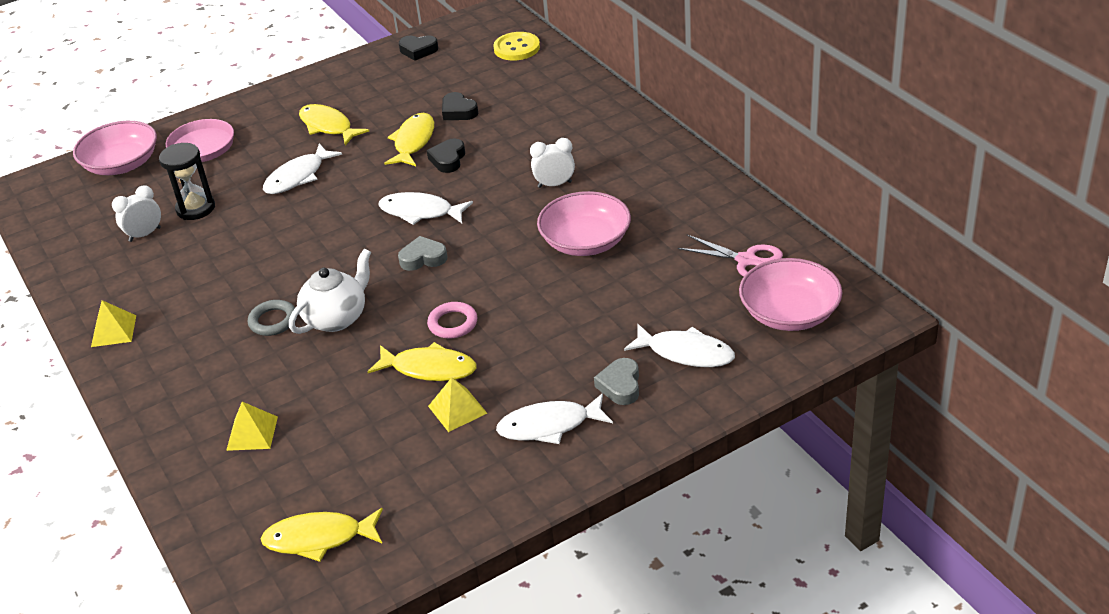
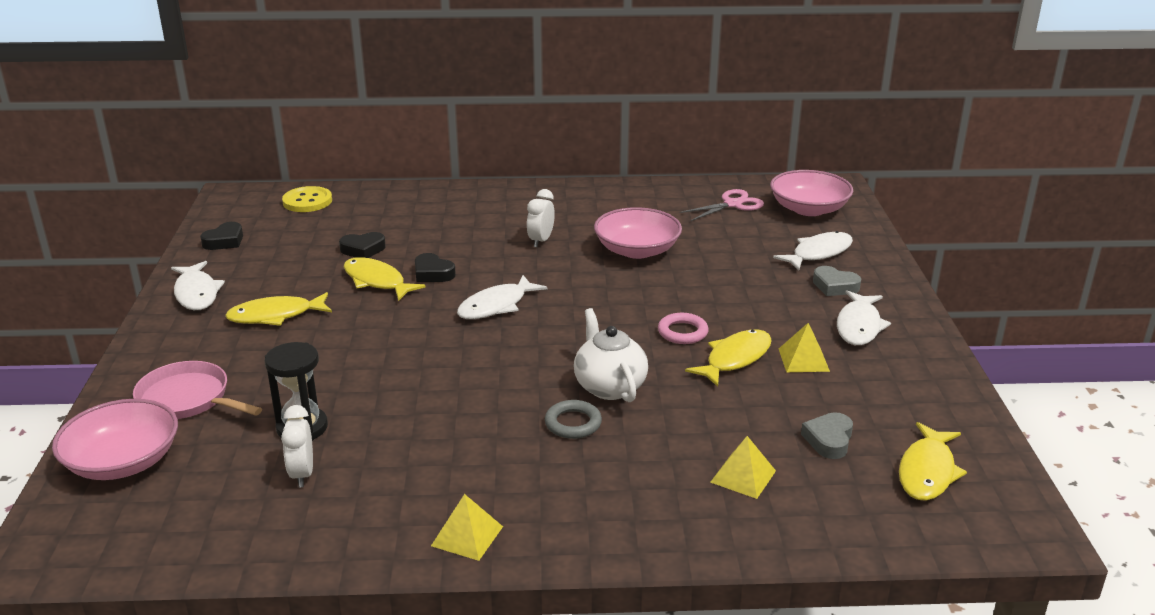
camera: 65 degrees left, 10 degrees down
white fish [263,143,342,194] -> white fish moved to [171,261,225,310]
grey heart [398,236,447,271] -> grey heart moved to [801,412,853,459]

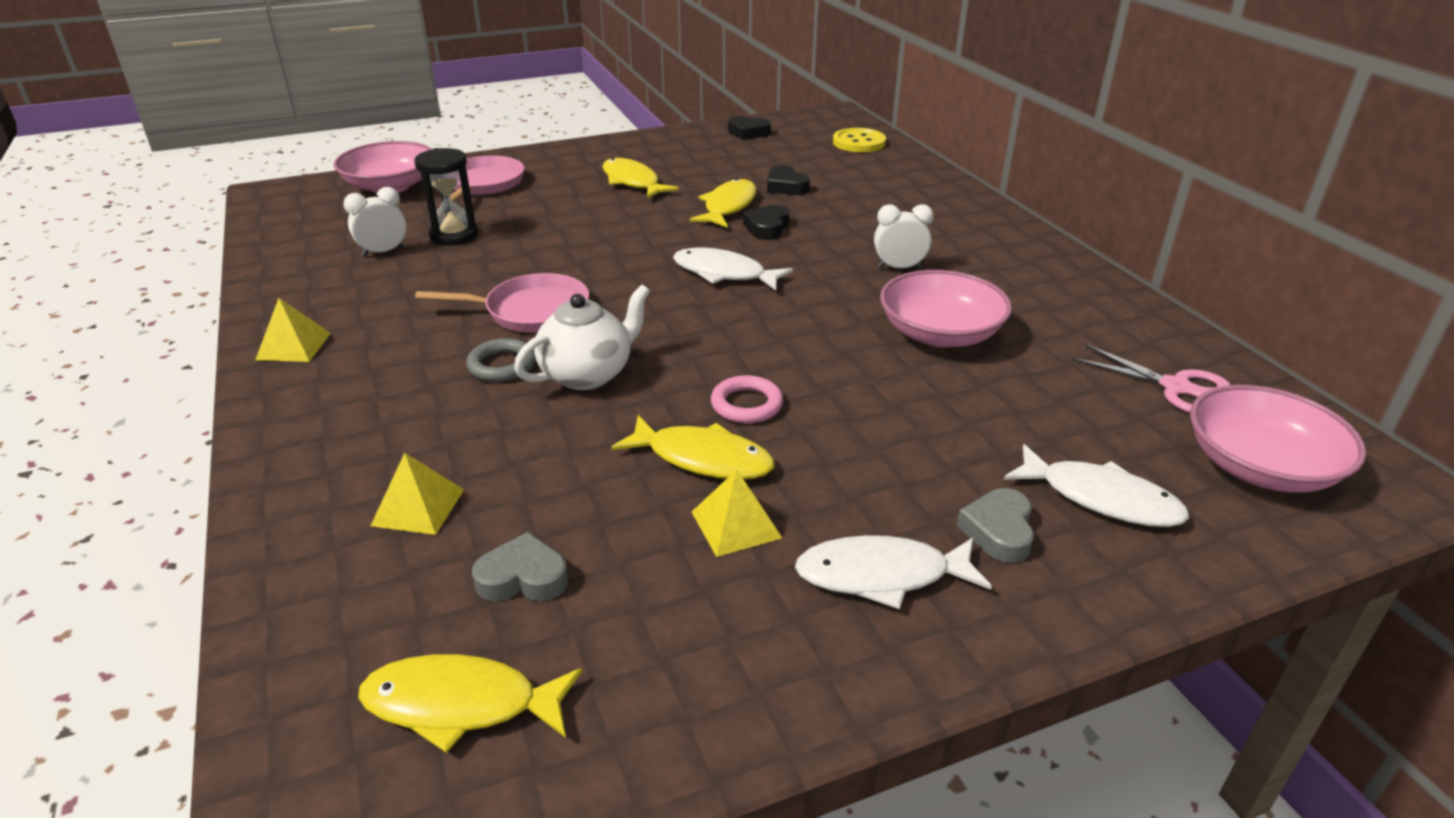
camera: 70 degrees right, 5 degrees up
white fish [171,261,225,310] -> none
none -> pink pan [415,273,589,332]

